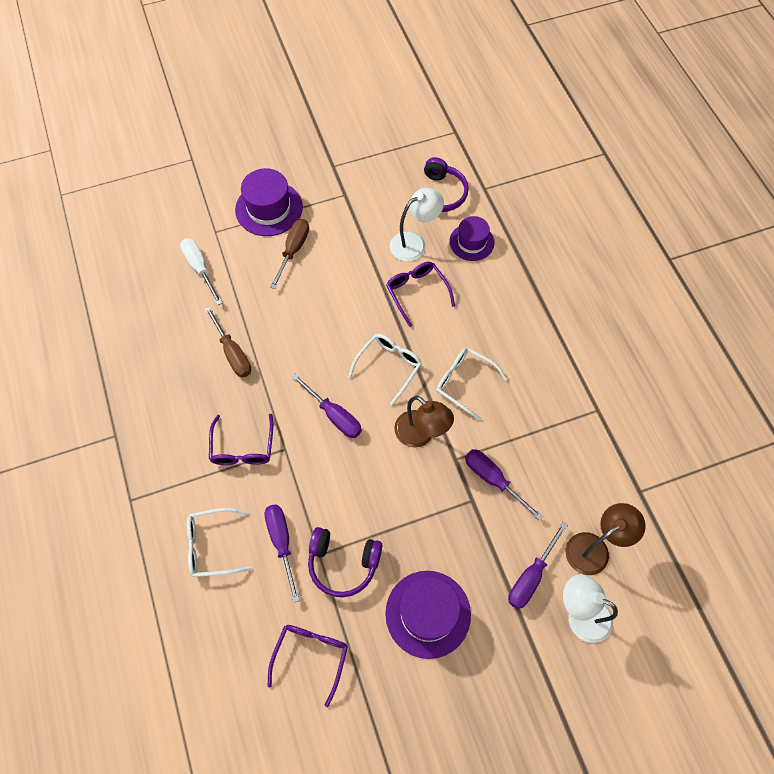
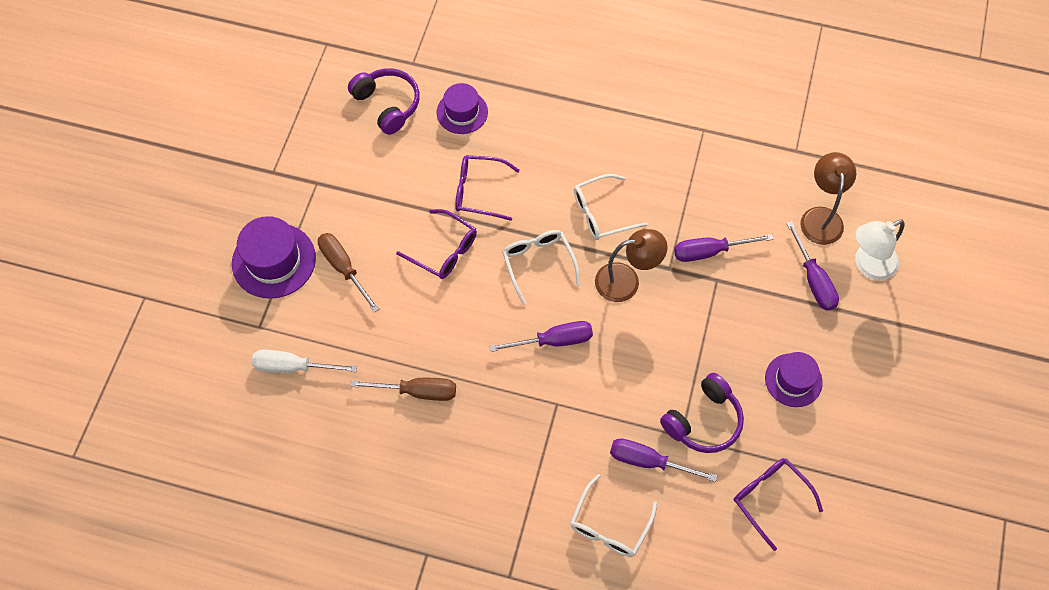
camera: 55 degrees left, 0 degrees up
purple glasses [209,414,273,465] -> purple glasses moved to [396,209,477,279]
purple hat [385,571,471,659] -> purple hat [765,352,823,407], size x0.65
white lamp [390,188,444,262] -> none

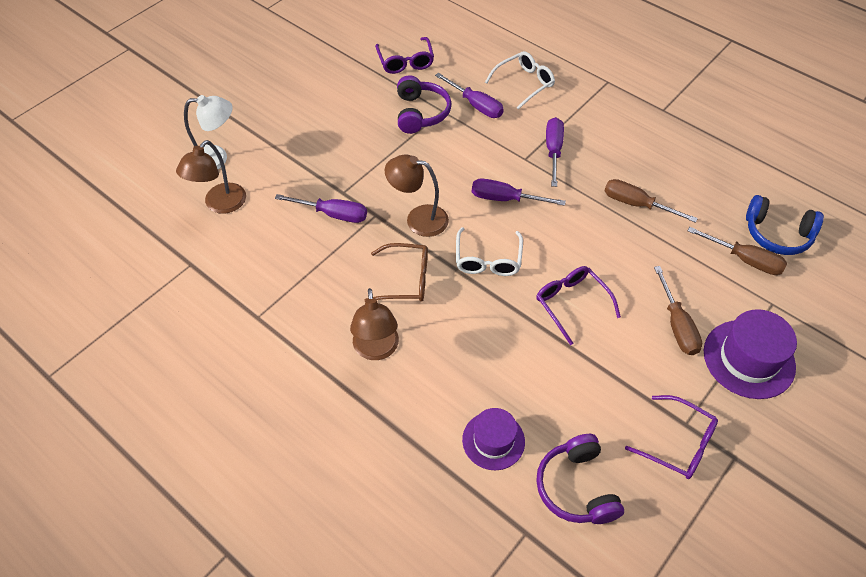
camera: 155 degrees left, 10 degrees down
white screwdriver [252,350,357,373] -> brown screwdriver [688,227,787,275]
purple glasses [455,155,520,221] -> purple glasses moved to [625,395,718,479]
white glasses [574,174,648,240] -> brown glasses [364,243,428,302]
purple headphones [660,373,744,453] -> purple headphones turned 105 degrees clockwise [397,75,451,134]
purple hat [765,352,823,407] -> none
purple screwdriver [786,221,839,310] -> purple screwdriver moved to [546,117,564,187]
none -> brown lamp [350,288,399,360]
none -> blue headphones [746,195,824,255]

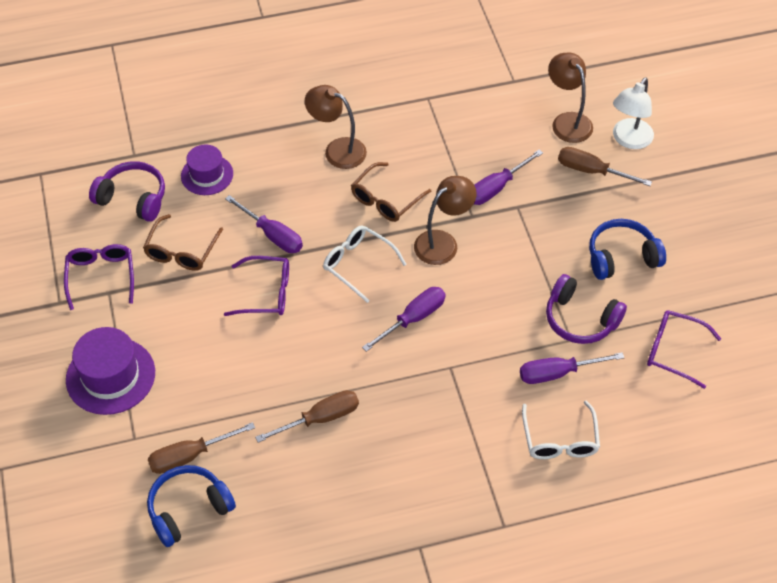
camera: 125 degrees right, 0 degrees up
purple screwdriver [546,117,564,187] -> purple screwdriver moved to [225,195,303,253]
purple glasses [625,395,718,479] -> purple glasses turned 105 degrees clockwise [64,244,134,310]
brown screwdriver [654,266,702,355] -> brown screwdriver moved to [558,147,652,186]
none -> brown glasses [143,214,223,271]
none -> blue headphones [589,219,666,280]

